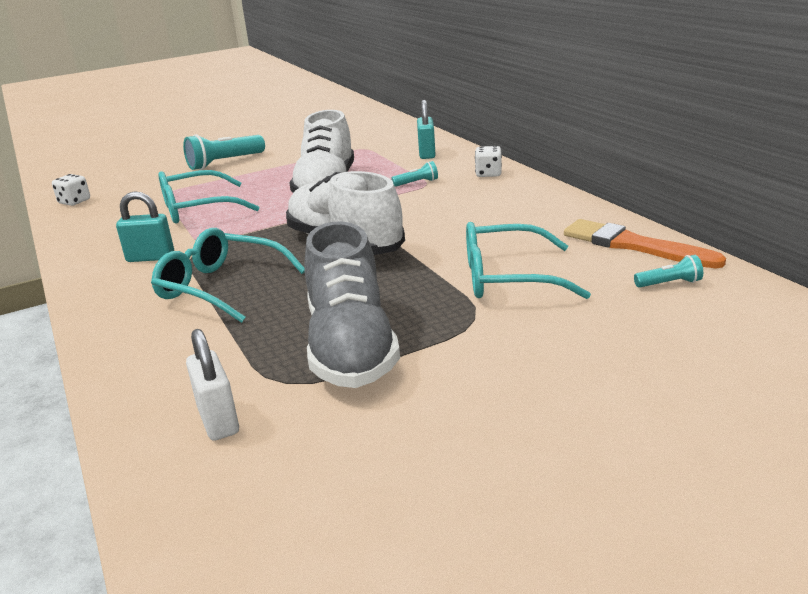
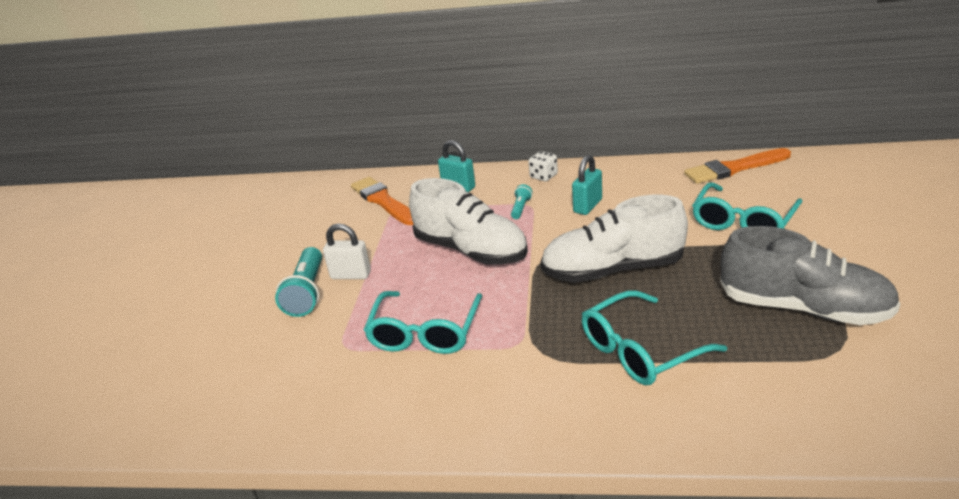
camera: 55 degrees left, 5 degrees up
white dice [52,174,90,206] -> none
turquoise padlock [116,191,174,262] -> turquoise padlock moved to [572,155,602,215]
white padlock [186,329,239,441] -> white padlock moved to [323,223,371,279]
turquoise flashlight [634,255,703,288] -> none
none -> orange brush [351,177,413,225]

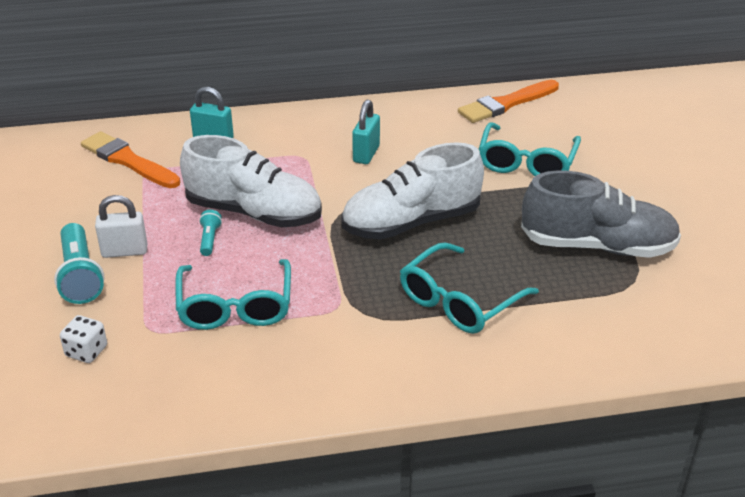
camera: 20 degrees left, 5 degrees up
turquoise flashlight [511,184,532,219] -> turquoise flashlight moved to [199,210,222,256]
white dice [528,151,558,181] -> white dice moved to [60,315,107,363]

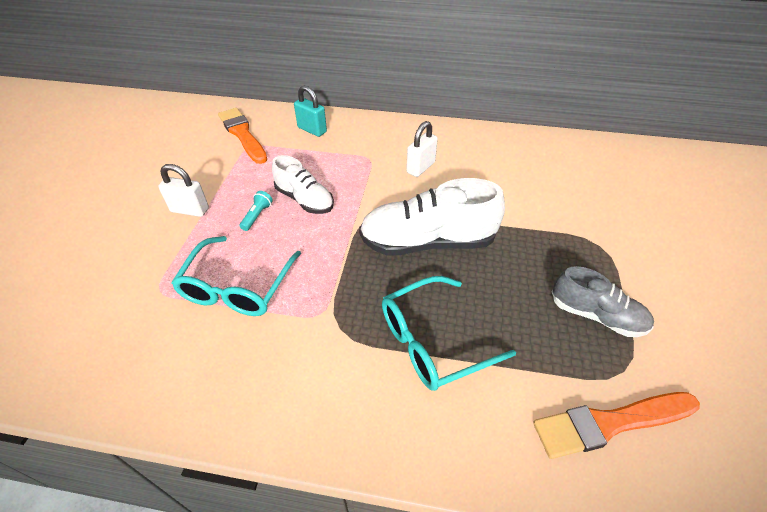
camera: 20 degrees right, 10 degrees up
turquoise flashlight [54,223,104,304] -> none
white dice [60,315,107,363] -> none
white shoe [180,135,322,227] -> white shoe [272,155,334,214], size x0.61
turquoise padlock [352,100,380,164] -> white padlock [406,121,438,177]
orange brush [458,80,559,123] -> orange brush moved to [533,392,700,459]
turquoise glasses [479,122,581,176] -> none
grey shoe [521,170,681,258] -> grey shoe [552,266,654,337], size x0.61

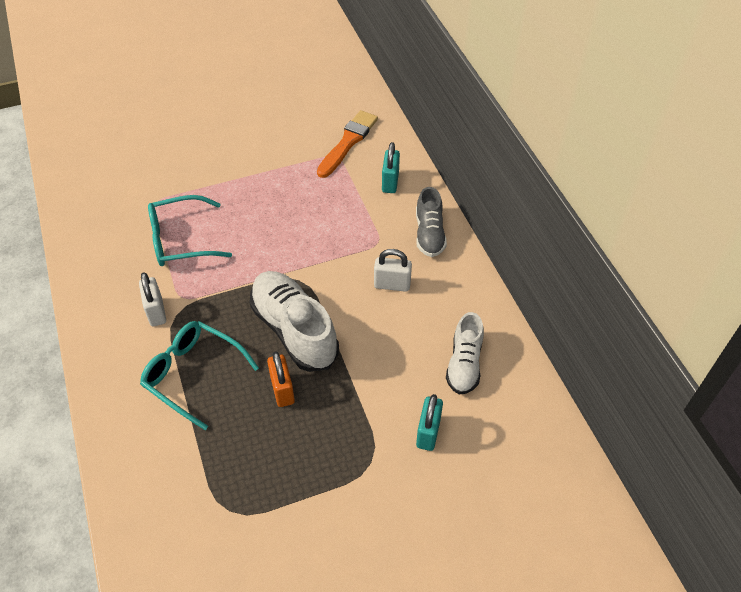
camera: 60 degrees right, 5 degrees up
white padlock [158,164,209,217] -> white padlock moved to [139,272,166,326]
turquoise flashlight [239,191,273,231] -> none
white shoe [272,155,334,214] -> white shoe moved to [446,312,484,394]
orange brush [533,392,700,459] -> none
grey shoe [552,266,654,337] -> grey shoe moved to [416,187,447,257]
none -> orange padlock [267,352,295,407]
none -> turquoise padlock [416,394,443,451]

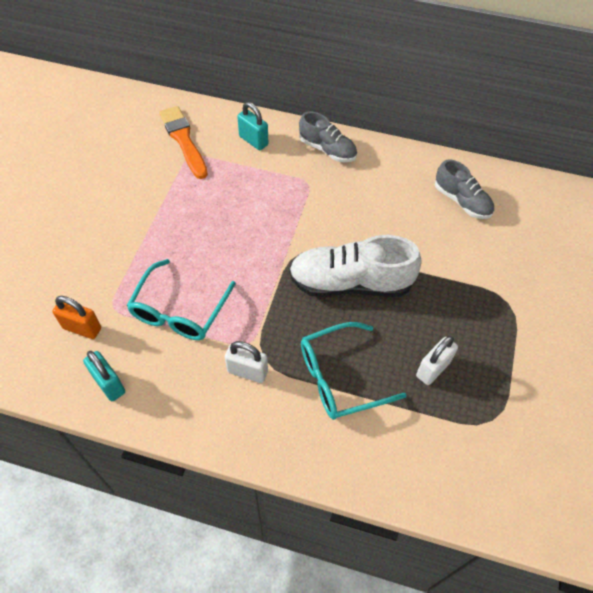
camera: 55 degrees left, 5 degrees up
orange padlock [267,352,295,407] -> orange padlock moved to [52,296,101,339]
white padlock [374,249,412,292] -> white padlock moved to [416,336,458,385]
turquoise padlock [416,394,443,451] -> turquoise padlock moved to [83,351,125,401]
white shoe [446,312,484,394] -> grey shoe [435,159,494,219]

